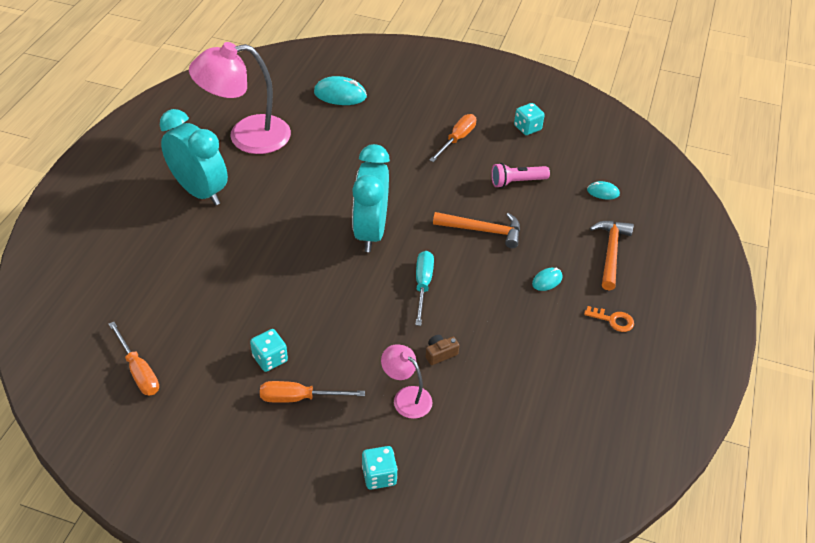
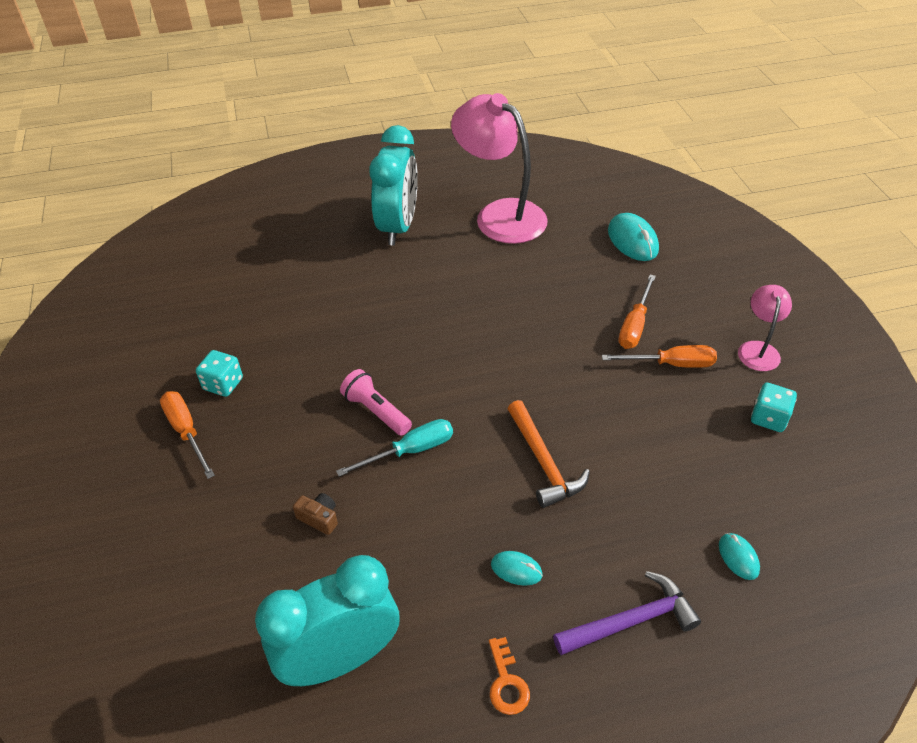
camera: 60 degrees right, 0 degrees up
orange screwdriver [109,322,159,395] -> orange screwdriver moved to [619,275,656,349]
turquoise clock [352,144,390,252] -> turquoise clock moved to [255,555,400,686]
turquoise dice [362,446,398,490] -> none
pink lamp [381,344,432,419] -> pink lamp moved to [738,285,792,371]
pink flashlight [491,163,550,188] -> pink flashlight moved to [340,369,412,436]
orange hammer [590,221,634,290] -> purple hammer [553,571,701,655]

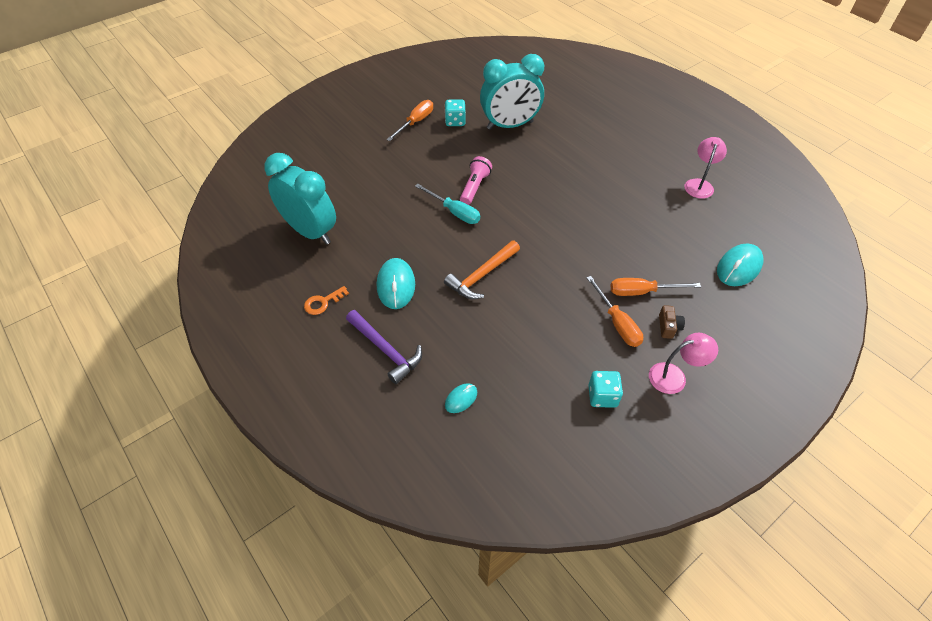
camera: 65 degrees right, 5 degrees up
brown camera [293,493,338,535] -> brown camera moved to [659,305,685,339]
turquoise clock [369,125,418,245] -> turquoise clock moved to [480,54,544,130]
pink lamp [451,93,548,244] -> pink lamp [685,137,727,199], size x0.50
turquoise mouse [491,551,543,586] -> turquoise mouse [377,258,415,309], size x1.82

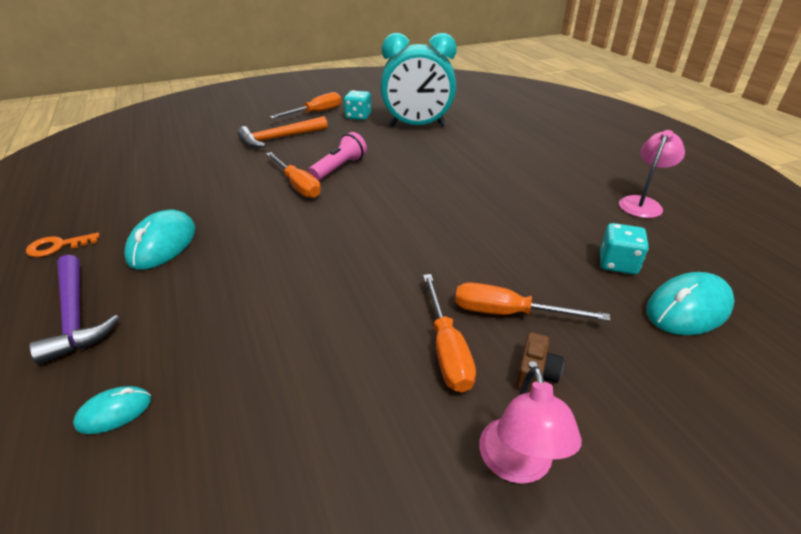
camera: 15 degrees right, 15 degrees down
turquoise clock [264,153,336,244] -> none
turquoise screwdriver [415,184,480,224] -> orange screwdriver [266,152,321,198]
orange hammer [444,240,520,299] -> orange hammer moved to [237,116,328,148]
turquoise dice [588,371,623,408] -> turquoise dice moved to [600,223,649,275]
pink lamp [649,333,718,394] -> pink lamp turned 90 degrees clockwise [479,366,582,484]

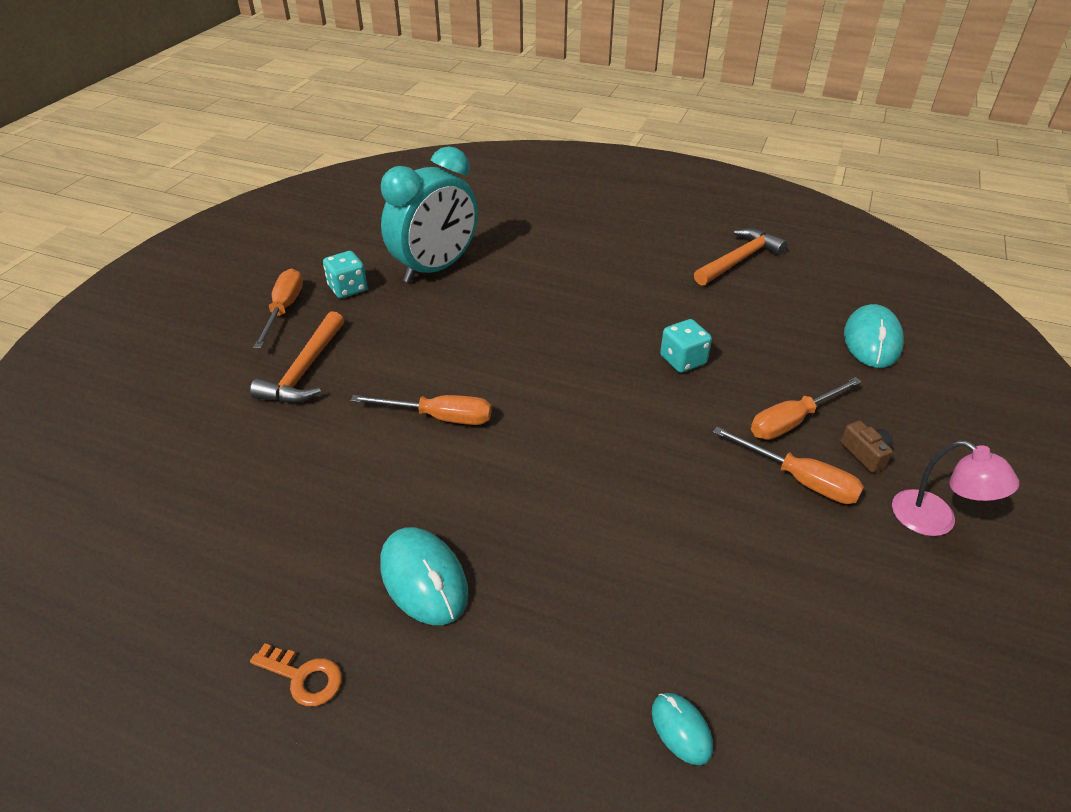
camera: 45 degrees left, 5 degrees up
orange key [26,233,100,257] -> orange key turned 90 degrees counterclockwise [250,643,342,706]
purple hammer [29,255,119,364] -> none
turquoise mouse [73,386,151,434] -> turquoise mouse turned 45 degrees counterclockwise [652,693,713,765]
pink flashlight [308,132,367,181] -> none
turquoise dice [600,223,649,275] -> turquoise dice moved to [660,319,712,373]
pink lamp [619,130,685,218] -> orange hammer [694,228,787,286]

